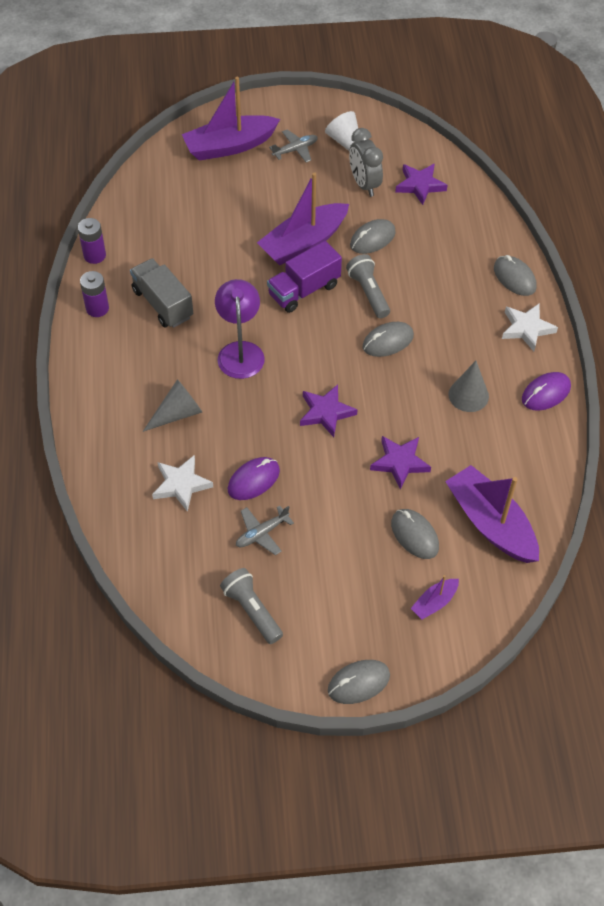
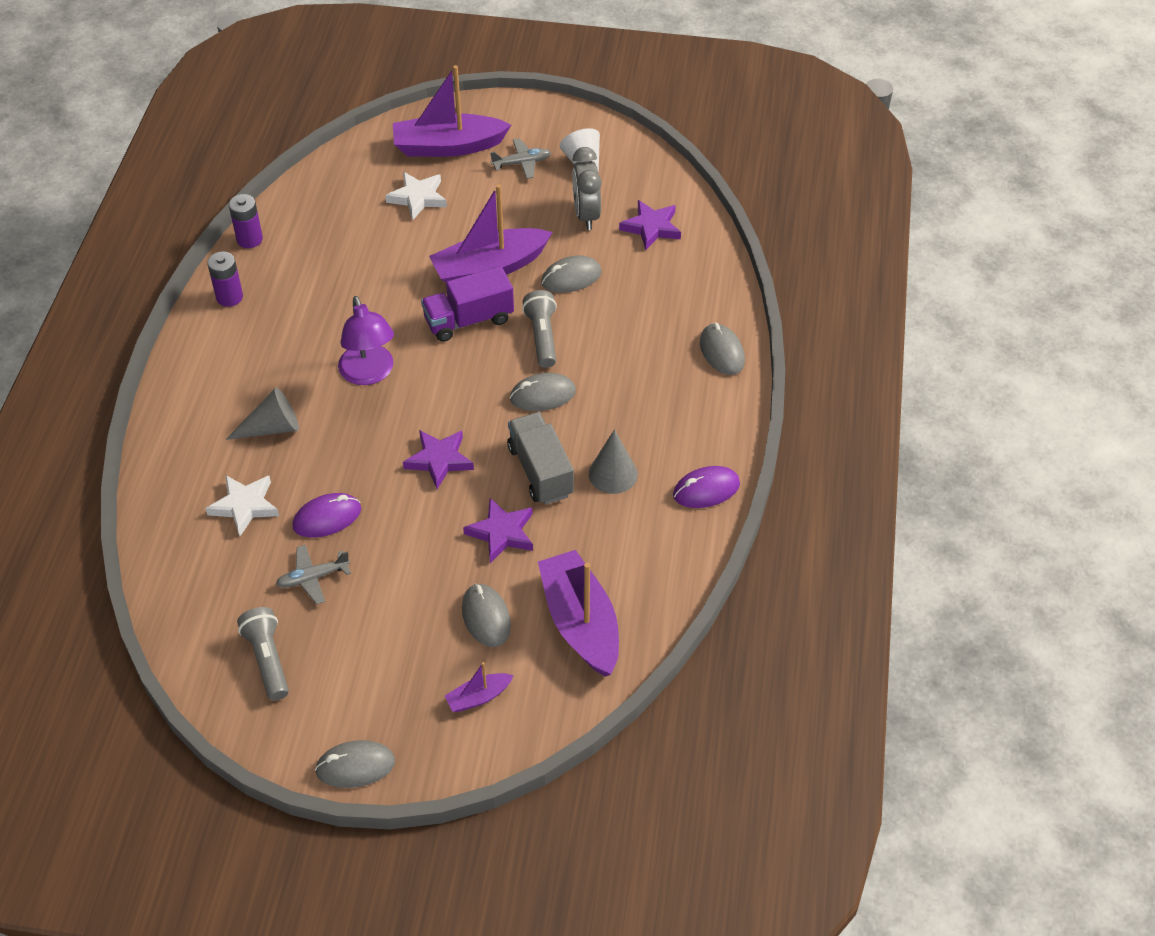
camera: 15 degrees right, 5 degrees down
grey truck [130,258,193,328] -> grey truck moved to [507,412,574,505]
purple lamp [215,279,265,379] -> purple lamp turned 150 degrees clockwise [338,296,394,385]
white star [502,303,558,351] -> white star moved to [385,172,447,220]

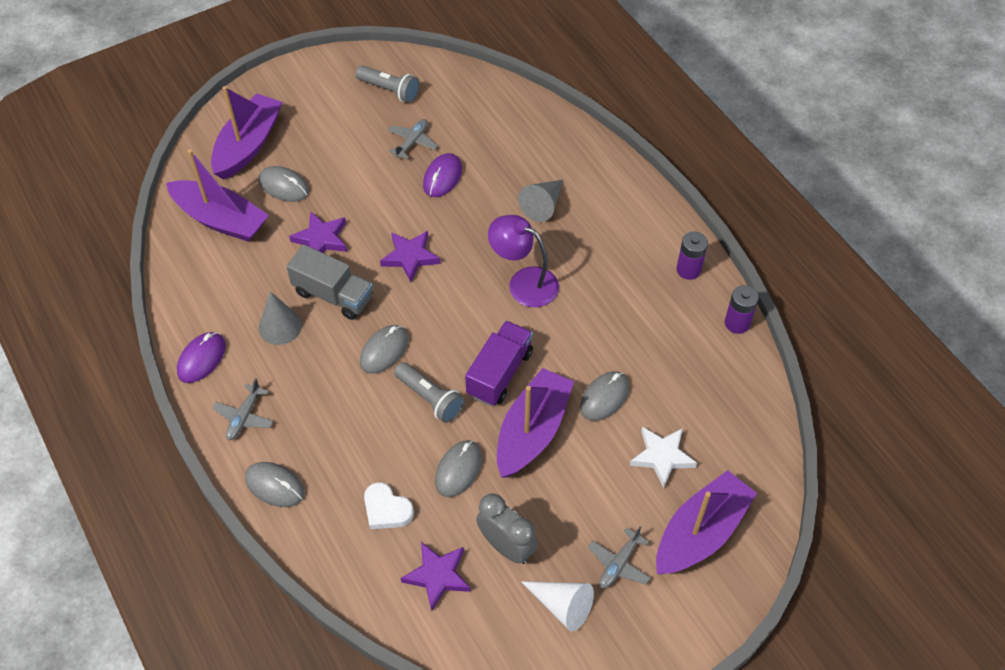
camera: 140 degrees right, 5 degrees up
white star [205,475,279,536] -> none
grey mouse [315,740,395,788] -> grey mouse moved to [580,371,629,421]
purple boat [445,662,514,712] -> purple boat [211,86,282,180], size x2.14
none -> grey plane [213,378,273,440]
none -> white heart [364,482,414,529]

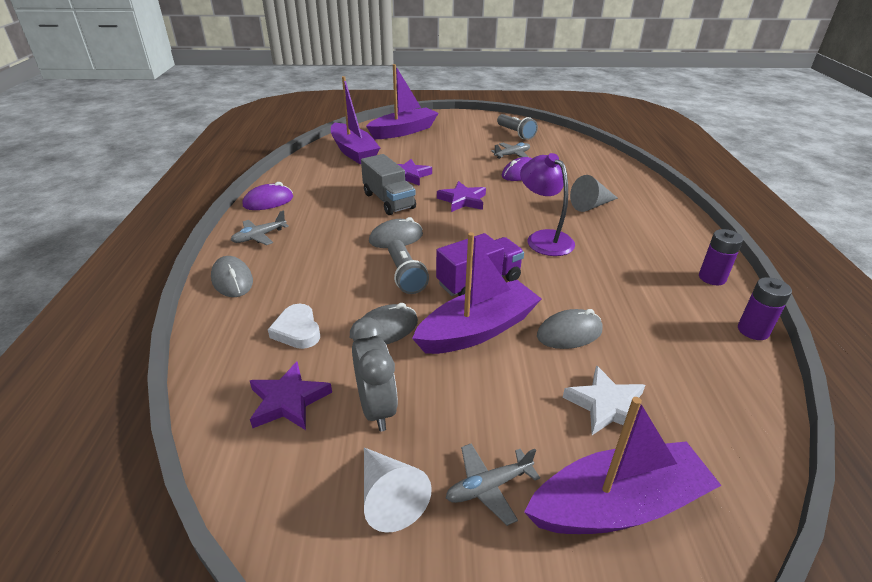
camera: 30 degrees right, 20 degrees down
grey mouse [259,166,309,202] -> none
grey cone [259,291,302,345] -> none

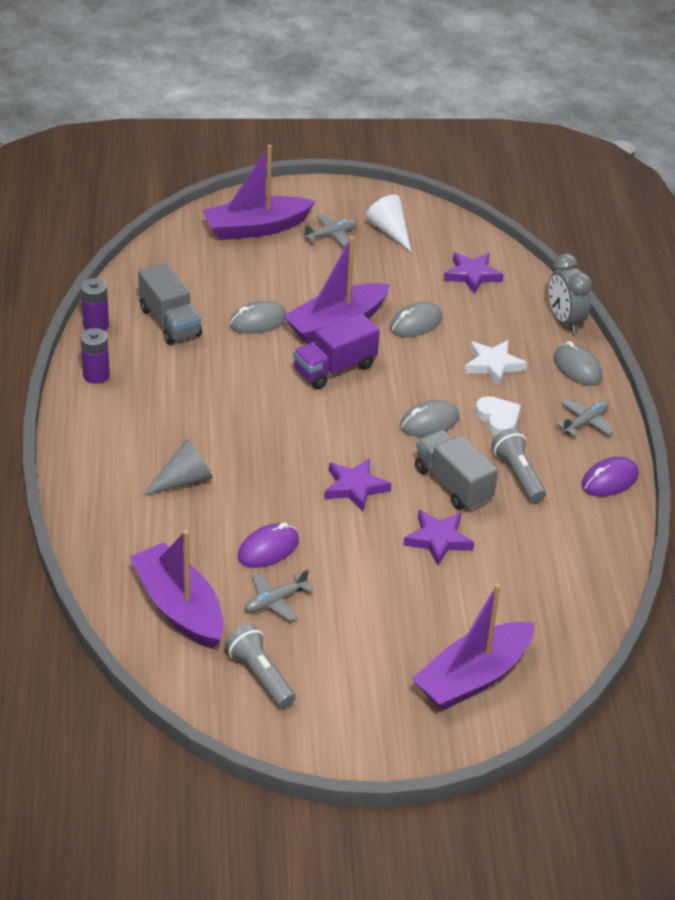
camera: 175 degrees right, 5 degrees up
white heart [268,304,320,349] -> white heart moved to [475,396,521,436]
purple boat [331,76,380,164] -> purple boat moved to [130,530,224,649]
grey clock [350,318,398,431] -> grey clock moved to [549,254,592,334]
grey flashlight [388,240,429,294] -> grey flashlight moved to [492,428,546,503]
purple lamp [520,153,575,256] -> none
white star [563,365,645,435] -> white star moved to [464,340,527,386]
none -> grey truck [138,263,202,345]

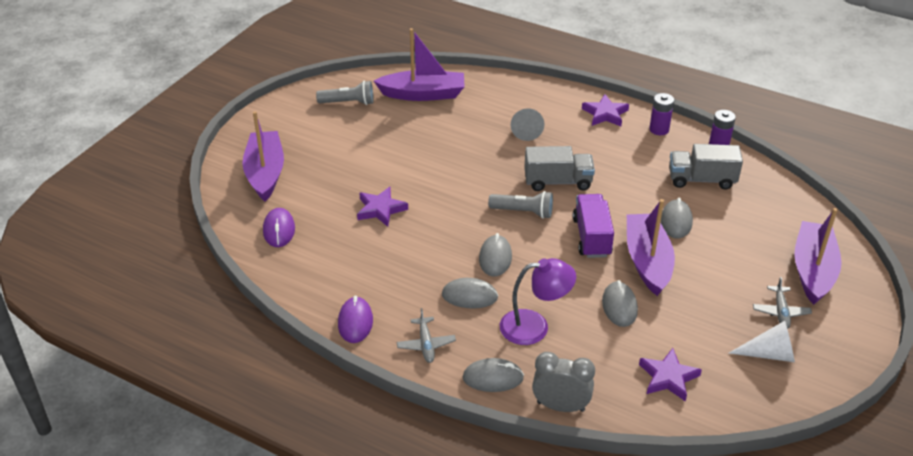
camera: 125 degrees right, 0 degrees up
purple mouse [238,522,299,568] -> purple mouse moved to [263,208,295,247]
grey plane [245,569,313,621] -> none
purple star [324,458,391,512] -> purple star moved to [582,94,629,126]
grey truck [415,430,498,510] -> grey truck moved to [524,146,595,191]
white star [464,340,527,386] -> purple lamp [500,258,576,345]
white heart [475,396,521,436] -> grey mouse [442,278,499,308]
grey flashlight [492,428,546,503] -> grey flashlight moved to [488,191,553,219]

